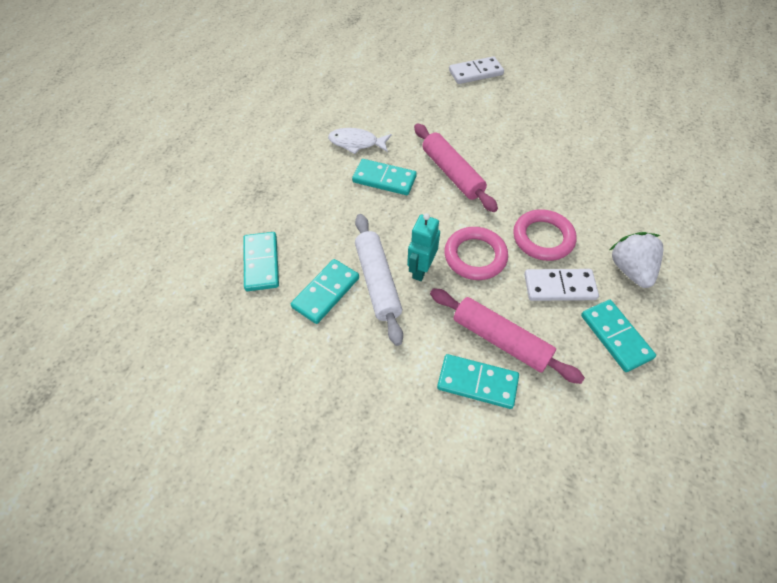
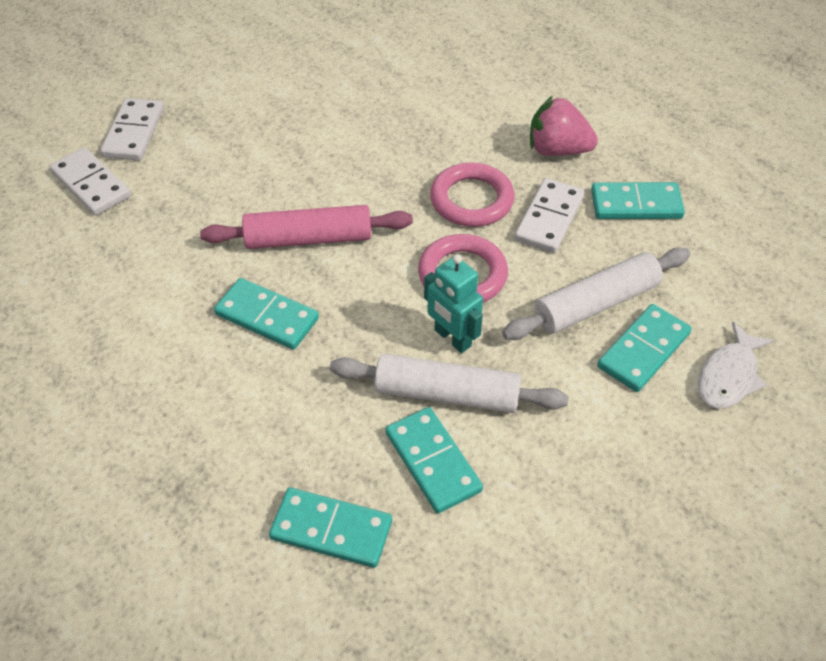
camera: 65 degrees left, 5 degrees down
white fish [328,128,392,154] -> white fish moved to [698,321,774,409]
turquoise domino [352,159,417,195] -> turquoise domino turned 75 degrees clockwise [214,278,319,350]
pink rolling pin [430,288,585,384] -> white rolling pin [502,247,690,340]
white strawberry [610,232,663,288] -> pink strawberry [530,96,598,156]
none -> white domino [50,147,131,215]

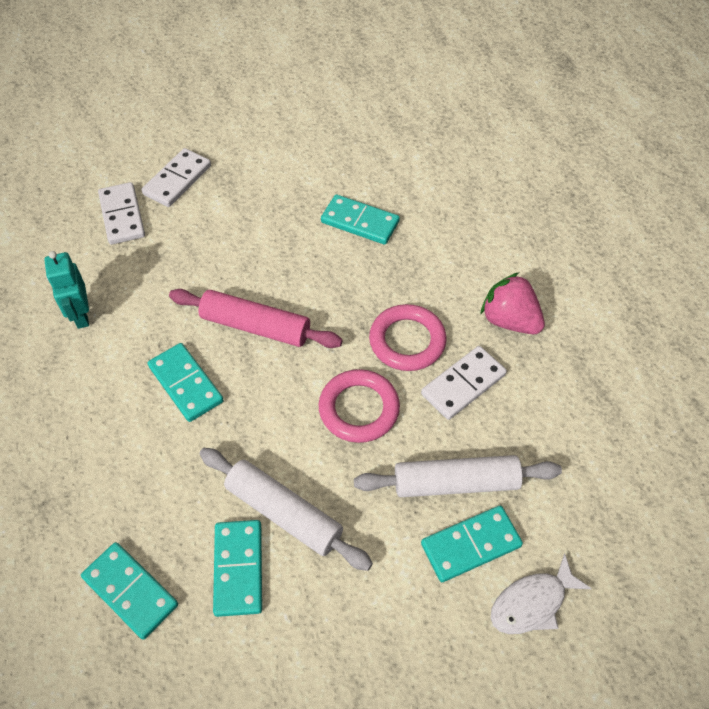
camera: 25 degrees right, 5 degrees up
turquoise robot [424,254,483,353] -> turquoise robot moved to [44,251,89,329]
turquoise domino [591,182,685,219] -> turquoise domino moved to [321,194,400,245]

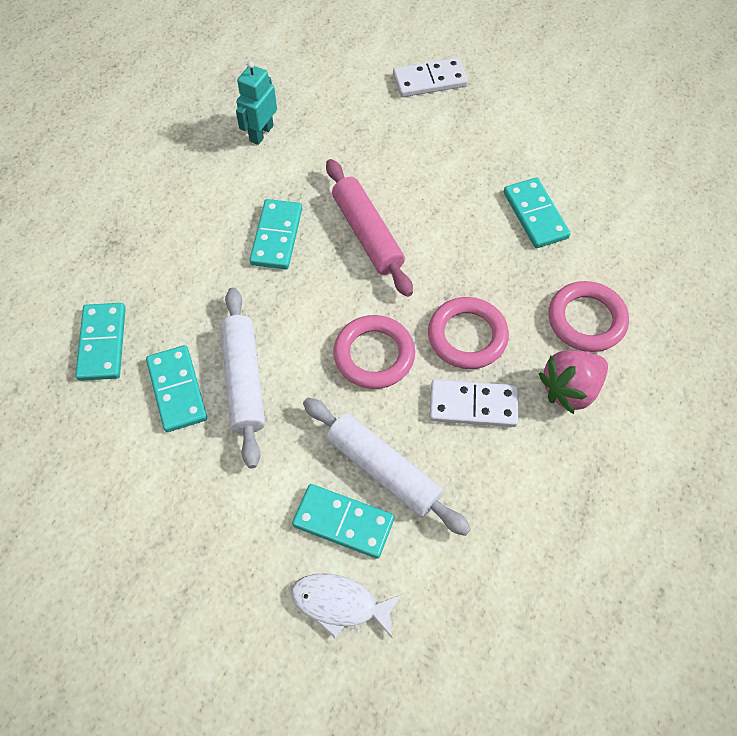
camera: 45 degrees right, 5 degrees up
white domino [98,182,145,245] -> none
turquoise domino [213,520,262,617] -> turquoise domino turned 60 degrees counterclockwise [146,345,207,432]
pink strawberry [480,273,545,334] -> pink strawberry turned 120 degrees counterclockwise [539,350,608,414]
none -> pink ring [549,281,629,352]

